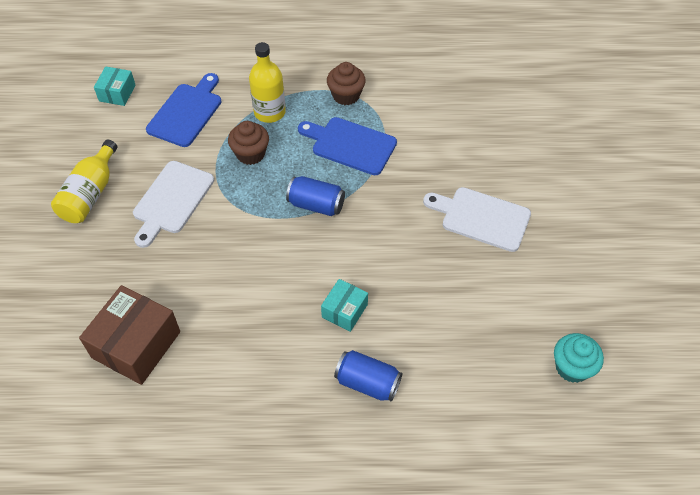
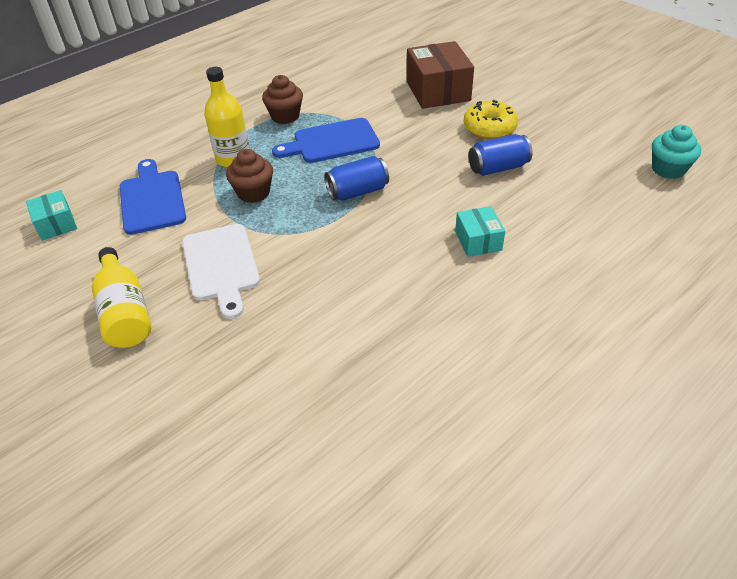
camera: 40 degrees left, 10 degrees down
brown box [79,285,180,385] -> brown box moved to [407,41,474,109]
blue can [334,350,402,402] -> blue can moved to [469,134,533,176]
white cutting board [423,187,531,252] -> yellow donut [464,100,518,140]

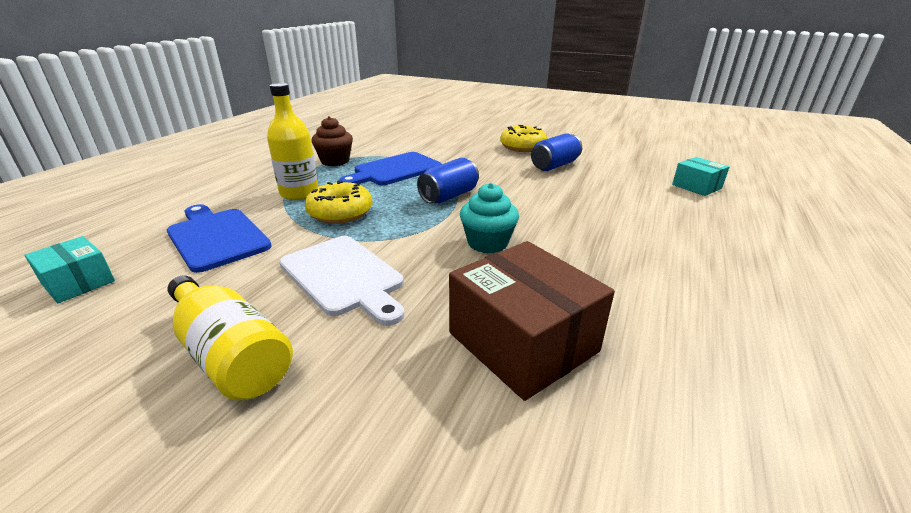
camera: 25 degrees left, 15 degrees down
brown cupcake [226,149,273,203] -> yellow donut [305,180,372,224]
brown box [407,41,474,109] -> brown box moved to [449,241,615,401]
turquoise box [455,206,505,257] -> turquoise box moved to [672,157,729,196]
turquoise cupcake [652,125,701,179] -> turquoise cupcake moved to [460,183,519,254]

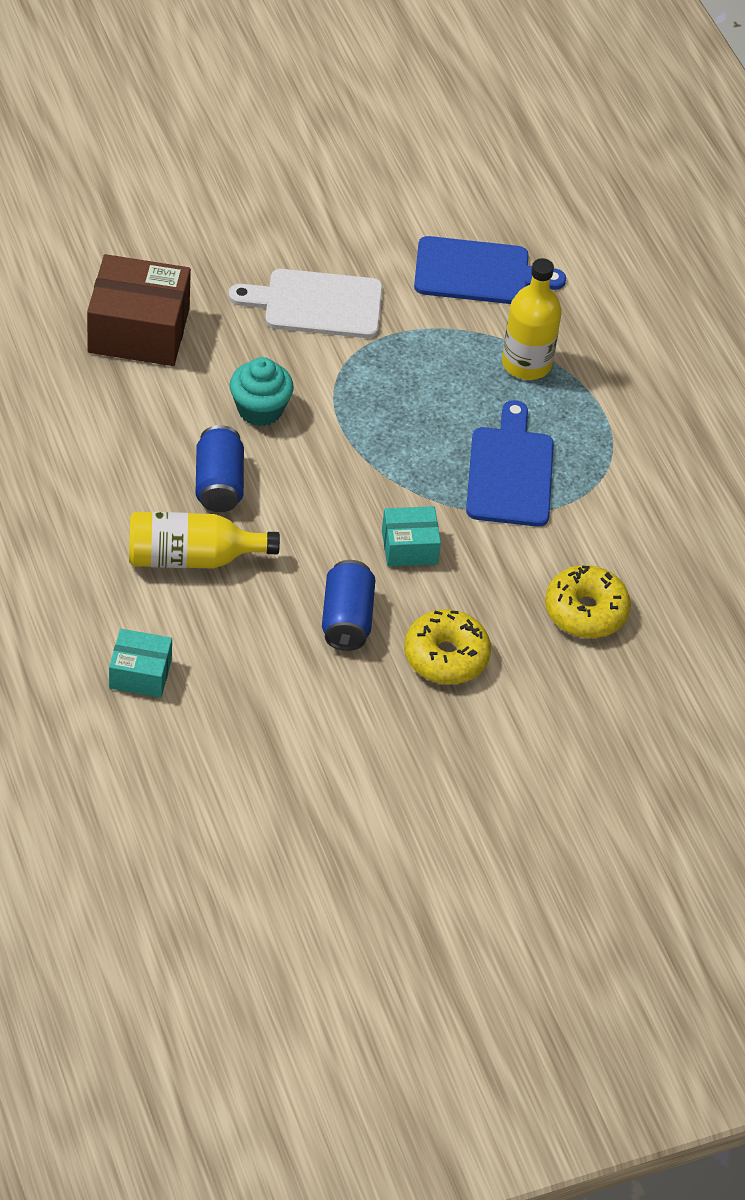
camera: 130 degrees right, 20 degrees up
turquoise box [25,236,115,303] -> turquoise box moved to [382,506,441,567]
yellow bottle [167,276,293,400] -> yellow bottle moved to [129,512,280,569]
yellow donut [305,180,372,224] -> yellow donut moved to [545,565,631,638]
brown cupcake [311,116,353,166] -> none
blue can [417,158,479,204] -> blue can moved to [195,425,244,512]

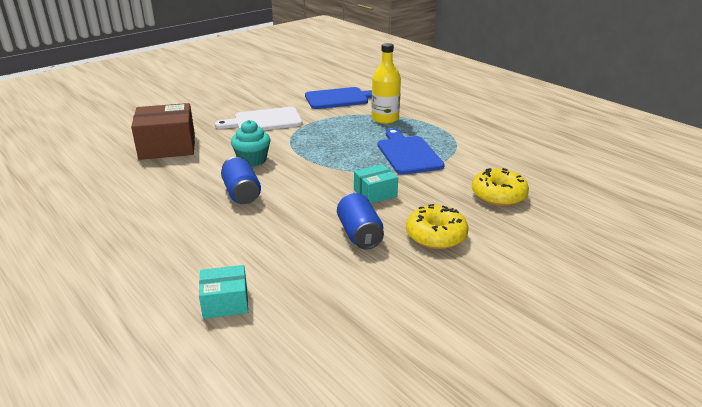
camera: 15 degrees left, 20 degrees down
yellow bottle [129,512,280,569] -> none

